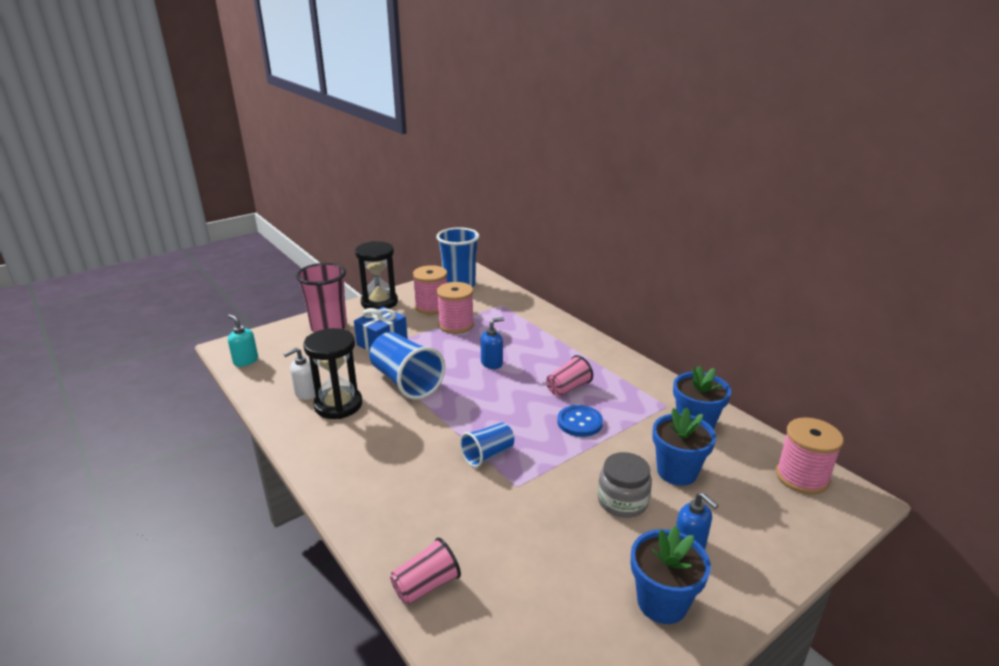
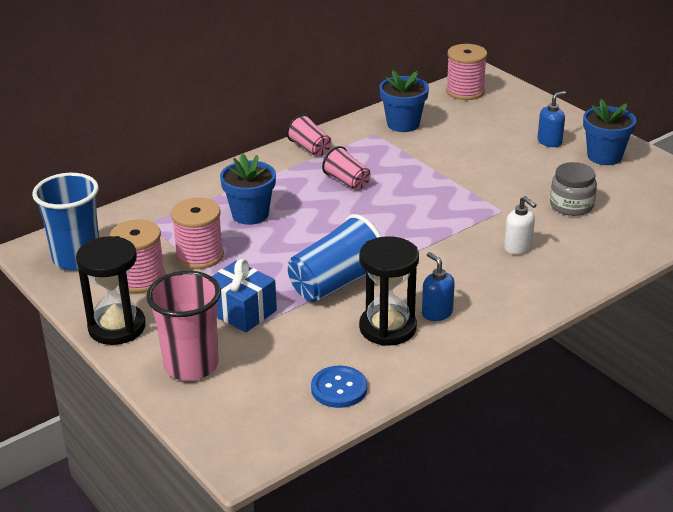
camera: 90 degrees left, 5 degrees up
turquoise soap dispenser [228,314,258,367] -> none
white soap dispenser [284,348,316,400] -> white soap dispenser moved to [504,196,537,254]
pink cup [390,538,461,605] -> pink cup moved to [287,114,332,157]
blue cup [460,423,514,467] -> none
blue soap dispenser [481,317,504,369] -> blue soap dispenser moved to [422,252,455,321]
blue button [557,405,603,437] -> blue button moved to [311,366,367,408]
grey jar [598,452,652,518] -> grey jar moved to [550,162,597,216]
blue flower pot [652,407,716,486] -> blue flower pot moved to [220,153,276,225]

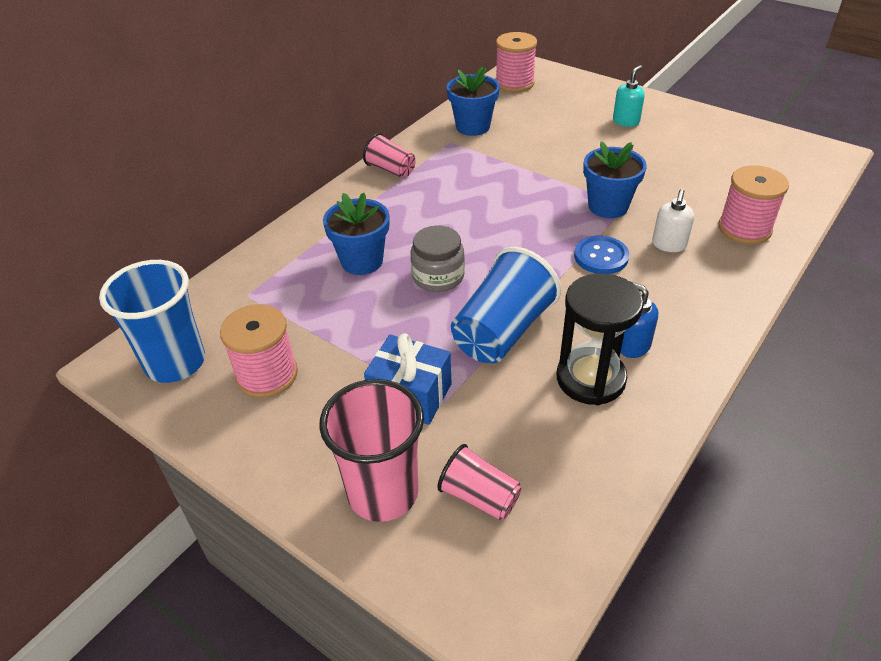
camera: 15 degrees left, 10 degrees up
black hourglass [76,236,146,345] -> none
pink spool [171,198,224,269] -> pink spool moved to [718,165,789,244]
blue button [311,366,367,408] -> blue button moved to [574,236,629,274]
pink cup [322,146,371,190] -> pink cup moved to [437,444,522,520]
white soap dispenser [504,196,537,254] -> white soap dispenser turned 75 degrees clockwise [652,189,694,252]
blue soap dispenser [537,91,566,147] -> turquoise soap dispenser [613,65,645,127]
grey jar [550,162,597,216] -> grey jar moved to [410,225,465,292]
blue flower pot [583,99,636,165] -> blue flower pot moved to [583,141,647,218]

